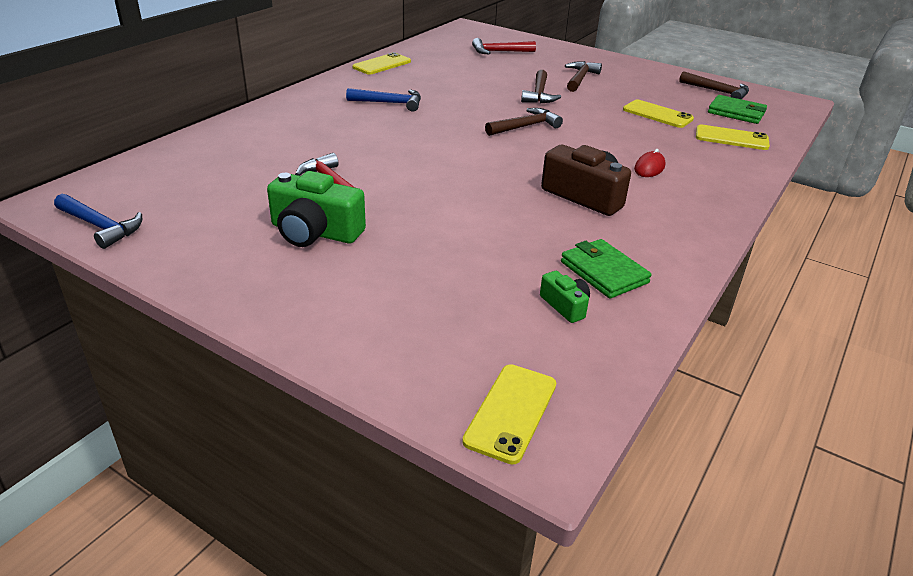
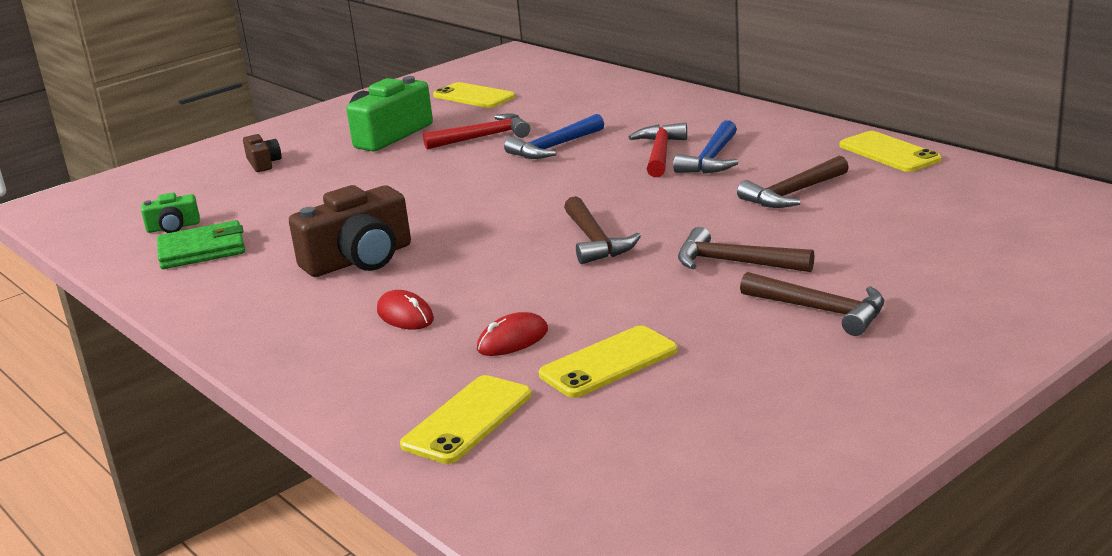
camera: 110 degrees right, 10 degrees down
blue hammer [54,194,142,249] -> blue hammer moved to [504,114,604,159]
yellow phone [462,364,556,464] -> yellow phone moved to [433,82,515,108]
red hammer [472,38,536,54] -> red hammer moved to [628,123,687,177]
brown hammer [679,71,749,99] -> brown hammer moved to [737,156,849,208]
green wallet [708,95,767,124] -> none
none -> brown camera [243,134,282,172]
none -> red mouse [477,312,548,356]

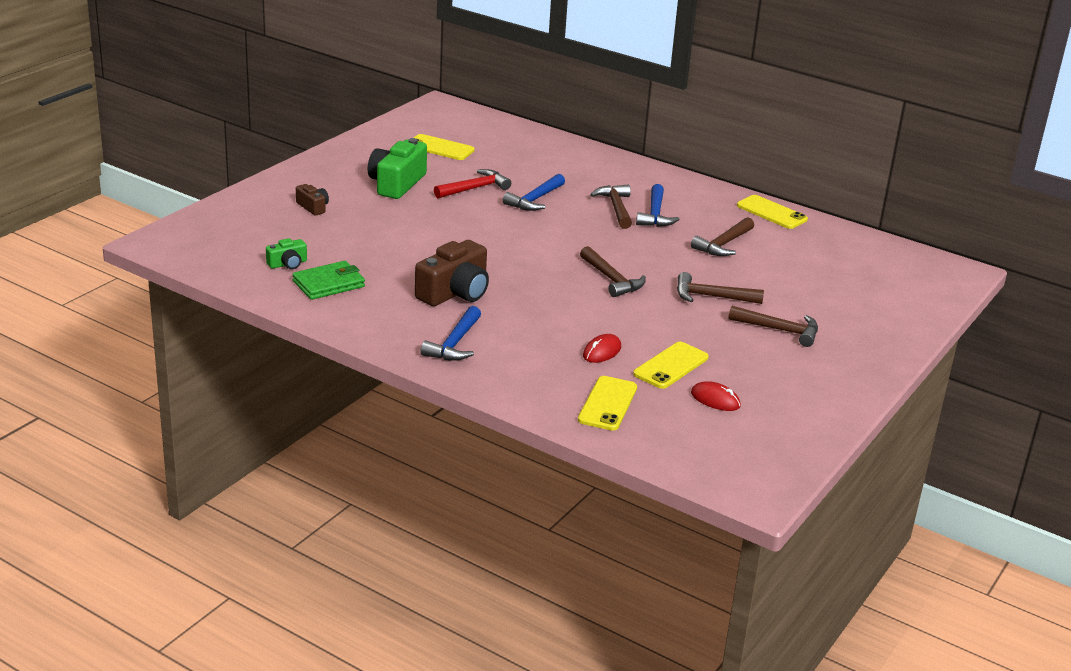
camera: 20 degrees left, 5 degrees up
red mouse [377,290,434,330] -> red mouse moved to [691,381,741,411]
red hammer [628,123,687,177] -> brown hammer [590,184,632,229]
none -> blue hammer [421,306,481,361]

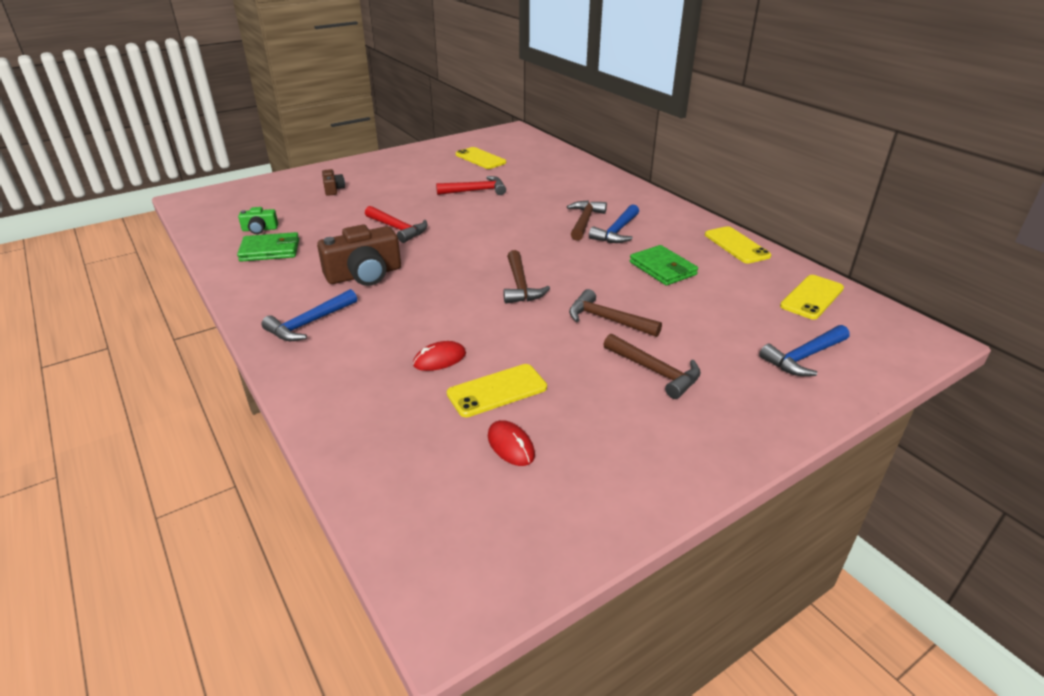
camera: 25 degrees right, 5 degrees up
green camera [368,138,427,199] -> none
blue hammer [503,174,565,211] -> blue hammer moved to [759,325,850,376]
yellow phone [578,376,637,431] -> yellow phone moved to [780,275,844,319]
brown hammer [691,217,754,256] -> green wallet [630,245,698,286]
none -> red hammer [365,206,428,243]

